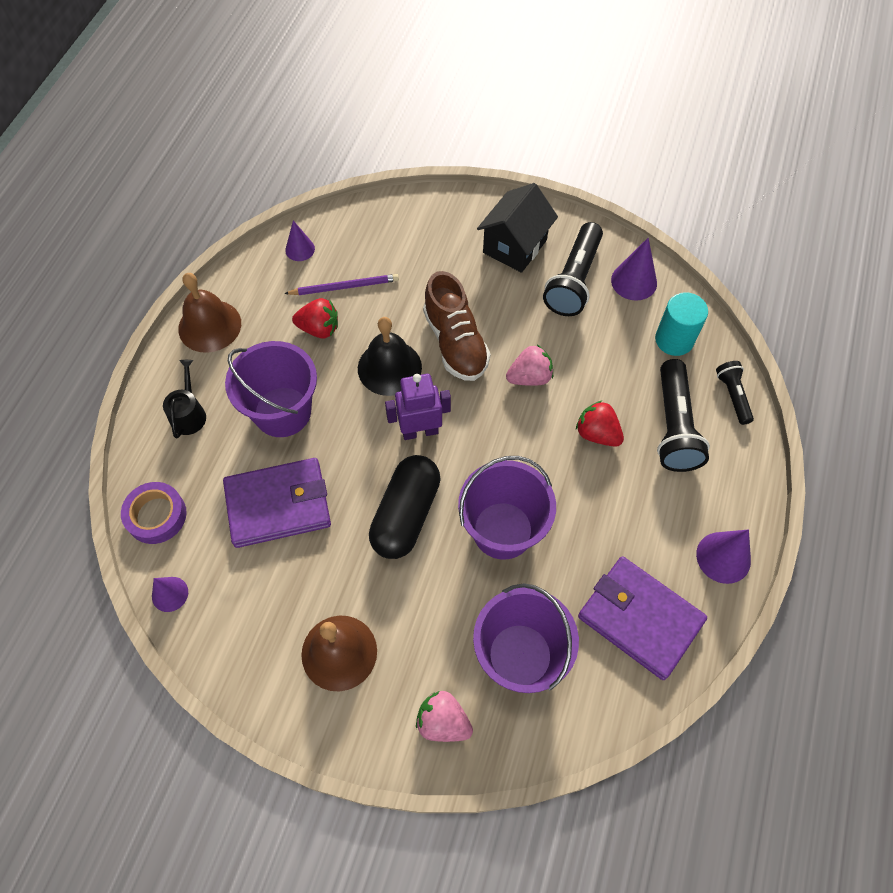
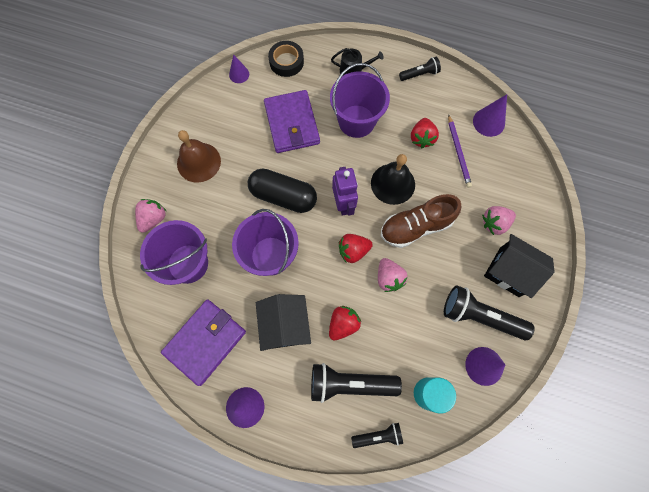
camera: 90 degrees right, 10 degrees up
purple tape [121,482,187,544] -> black tape [268,41,304,77]
brown bell [178,273,241,353] -> black flashlight [399,57,441,81]
purple cone [285,220,315,261] -> purple cone [473,94,507,137], size x1.52
none -> black house [256,294,311,351]
none -> red strawberry [339,234,373,263]
none -> pink strawberry [482,206,516,235]

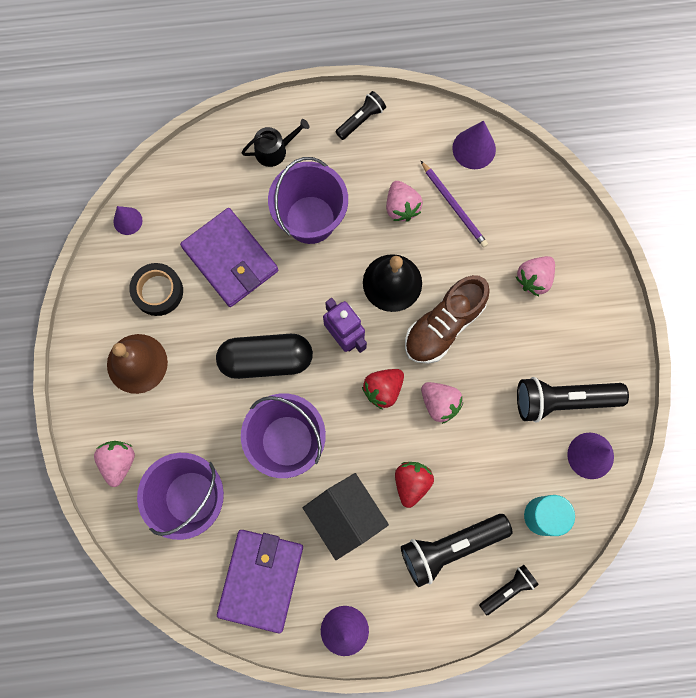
camera: 25 degrees left, 5 degrees up
black tape [268,41,304,77] -> black tape moved to [129,263,183,316]
red strawberry [411,118,439,148] -> pink strawberry [386,181,423,221]
black house [484,234,555,298] -> none

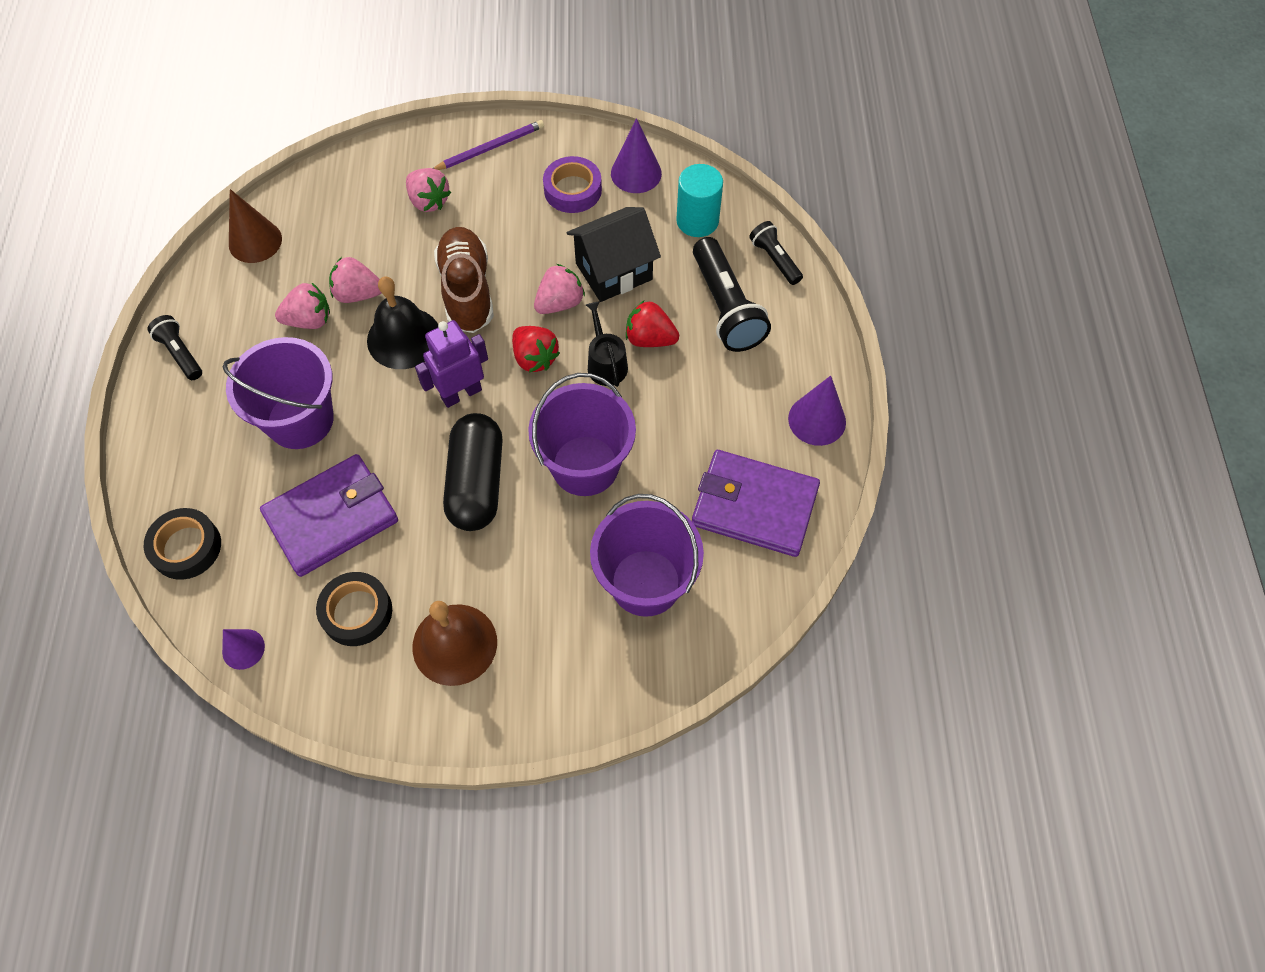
camera: 85 degrees left, 15 degrees down
pink strawberry [94,441,135,487] -> pink strawberry moved to [329,257,382,303]
black watering can [241,119,309,167] -> black watering can moved to [586,302,628,387]
black house [303,473,389,560] -> black house moved to [567,207,661,302]
brown shoe [405,275,490,364] -> brown shoe turned 150 degrees counterclockwise [434,227,494,333]
purple pencil [421,161,488,248] -> purple pencil moved to [433,120,544,170]
purple cone [452,121,496,169] -> brown cone [229,189,282,263]
black flashlight [517,377,629,422] -> purple tape [543,156,602,213]
none -> black tape [144,508,221,580]

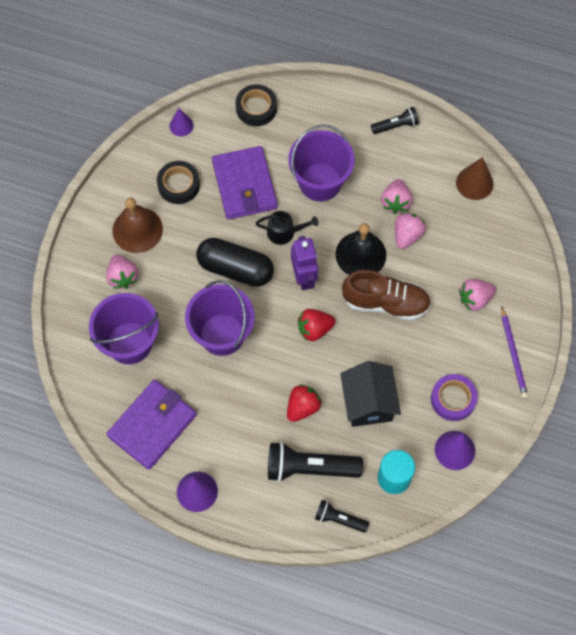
camera: 110 degrees right, 5 degrees up
pink strawberry [534,264,585,314] -> pink strawberry moved to [106,254,138,289]
black watering can [586,302,628,387] -> black watering can moved to [255,211,318,245]
black flashlight [749,221,803,285] -> black flashlight turned 150 degrees counterclockwise [315,500,369,533]

